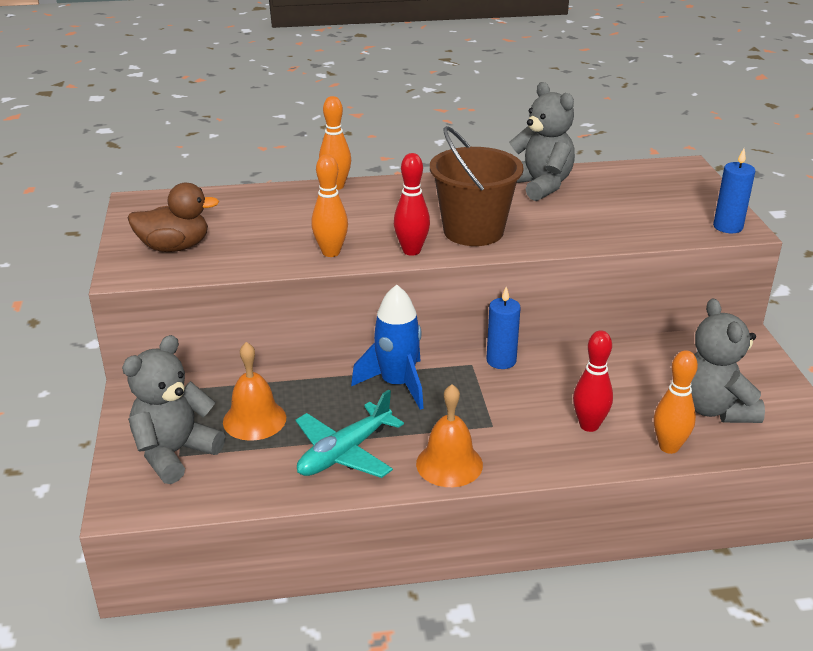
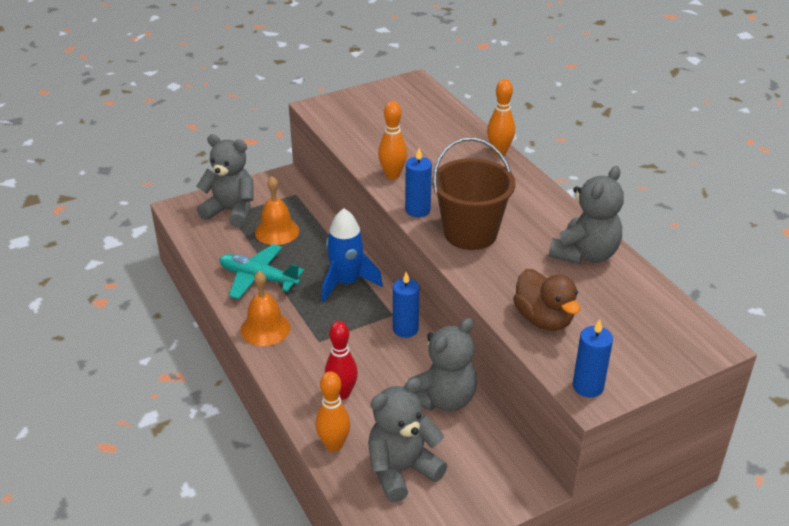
camera: 70 degrees right, 5 degrees up
brown duck [128,183,219,252] -> brown duck moved to [513,269,580,331]
red bowling pin [394,153,430,256] -> blue candle [405,148,432,217]
none -> grey teddy bear [404,318,477,411]

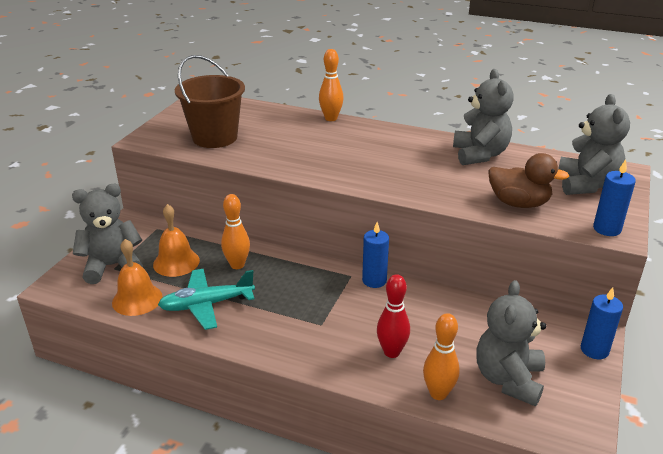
camera: 40 degrees left, 5 degrees down
orange bell [241,271,290,346] -> orange bell moved to [112,239,162,316]
blue rocket [322,208,383,302] -> none
orange bowling pin [378,101,407,179] -> orange bowling pin moved to [221,194,250,269]
grey teddy bear [404,318,477,411] -> grey teddy bear moved to [558,94,630,195]
blue candle [405,148,432,217] -> blue candle moved to [581,287,623,359]
brown bucket [432,137,515,250] -> brown bucket moved to [175,55,245,148]

